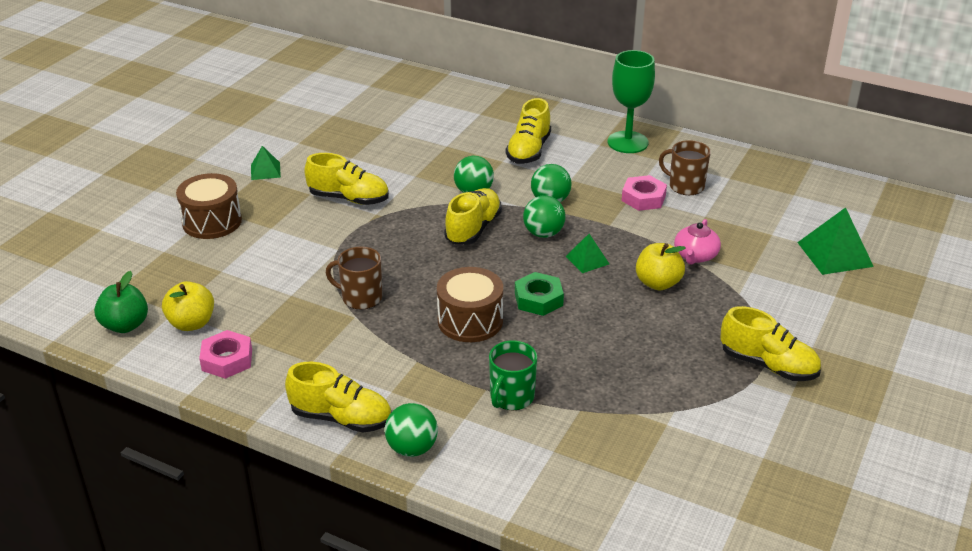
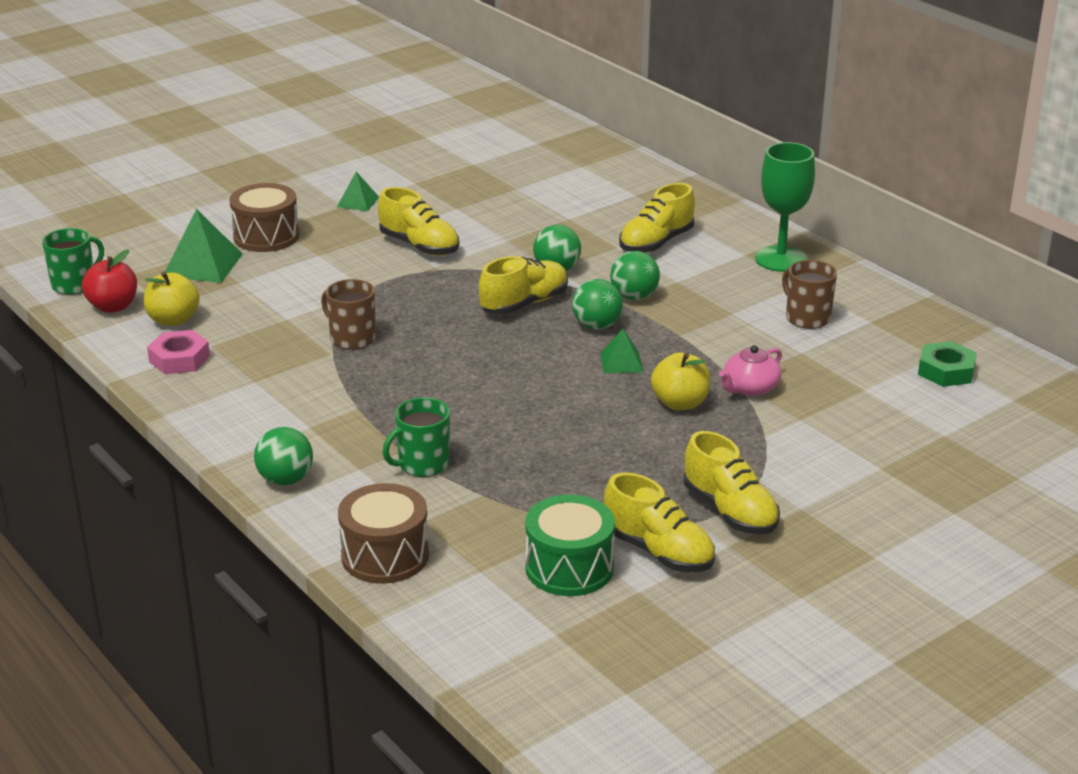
camera: 25 degrees right, 5 degrees down
green apple [94,271,148,333] -> red apple [82,249,137,313]
yellow shoe [285,362,391,432] -> yellow shoe moved to [604,472,715,572]
brown drum [437,267,503,342] -> brown drum moved to [338,483,429,584]
green nut [515,272,564,316] -> green nut moved to [918,341,977,387]
pink nut [622,175,667,211] -> none
green pyramid [797,207,874,275] -> green pyramid moved to [165,209,242,283]
none -> green mug [42,228,104,295]
none -> green drum [525,495,615,596]

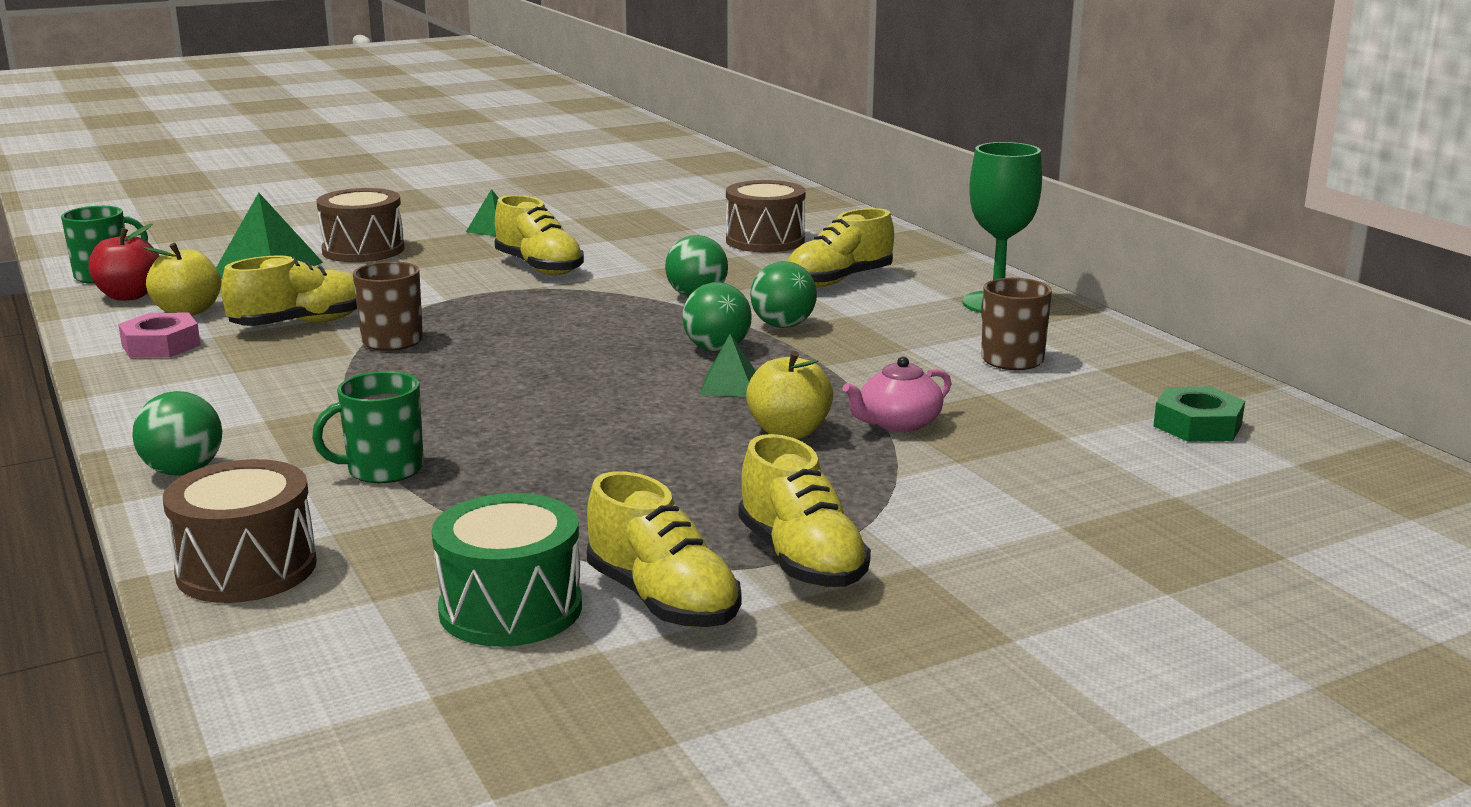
camera: 10 degrees right, 10 degrees down
yellow shoe [479,256,568,314] -> yellow shoe moved to [221,256,357,326]
none -> brown drum [726,180,806,252]

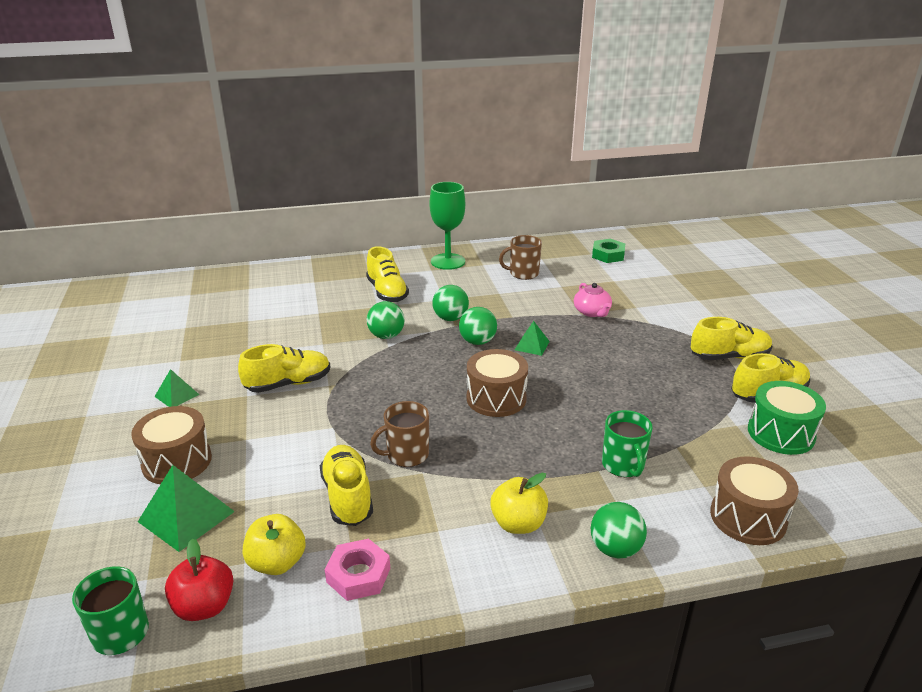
camera: 75 degrees left, 10 degrees up
brown drum [726,180,806,252] -> brown drum moved to [467,349,528,417]
yellow apple [746,351,833,439] -> yellow apple moved to [490,473,548,534]

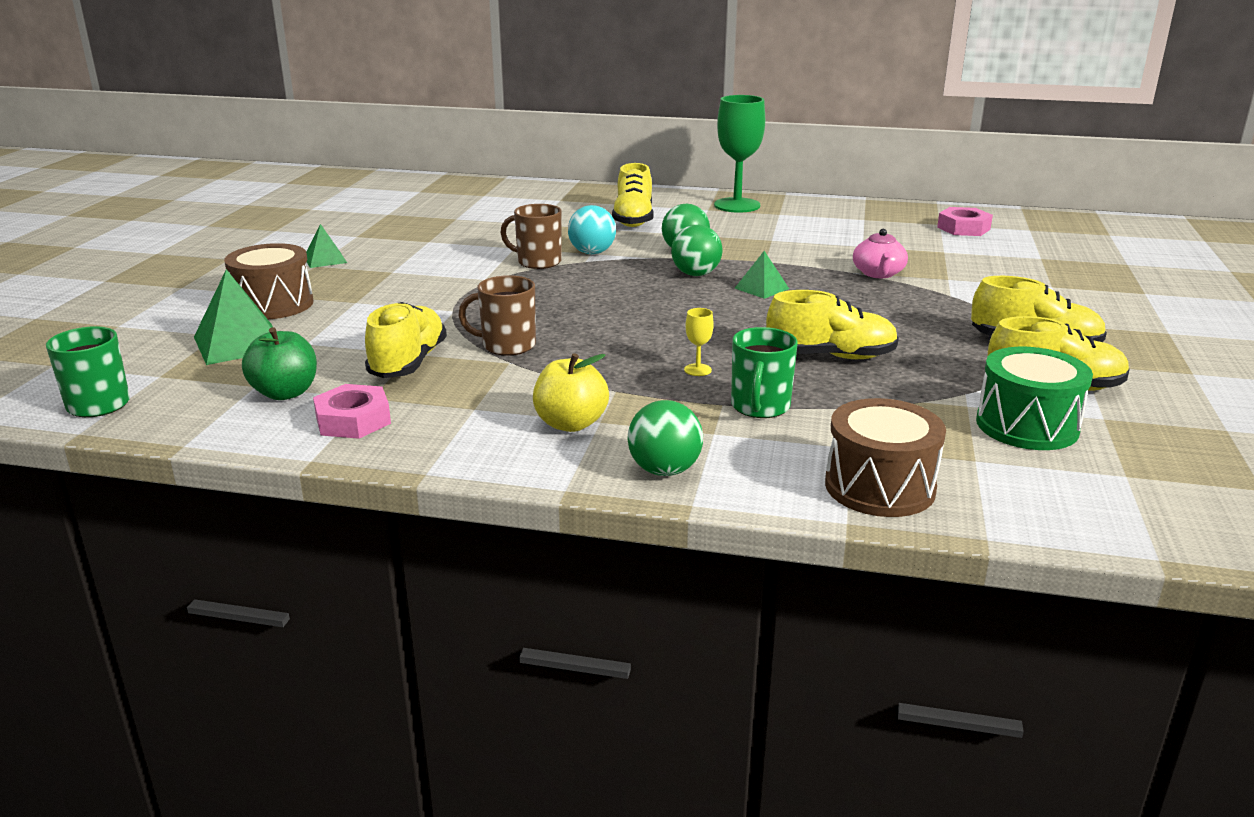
camera: 25 degrees right, 5 degrees down
red apple [165,538,233,621] -> none
yellow shoe [238,344,330,393] -> yellow shoe moved to [766,290,899,359]
yellow apple [243,514,306,575] -> green apple [242,327,317,400]
green ball [367,301,405,339] -> turquoise ball [568,205,616,254]
brown drum [467,349,528,417] -> none
brown mug [499,235,542,280] -> brown mug moved to [500,204,562,269]
green nut [592,239,625,263] -> pink nut [937,207,993,236]
none -> yellow goblet [684,308,714,376]

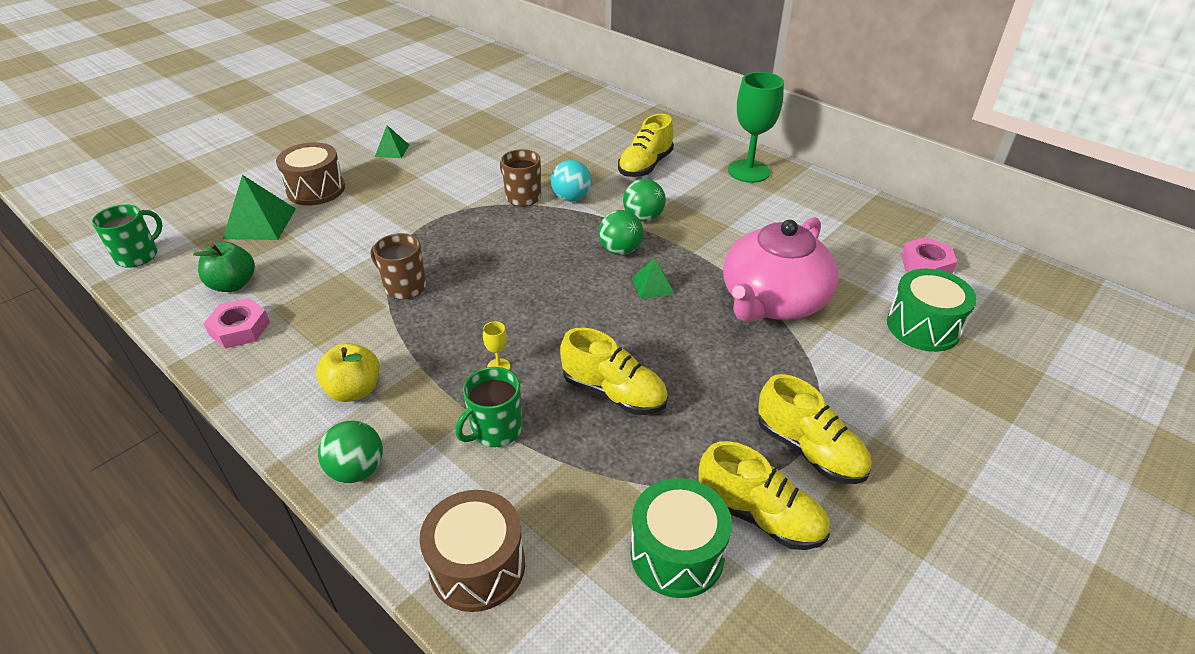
camera: 30 degrees right, 15 degrees up
yellow shoe [365,302,447,378] -> none
pink teapot [853,229,908,278] -> pink teapot [723,217,839,322], size x2.16
none -> green drum [887,269,977,352]

